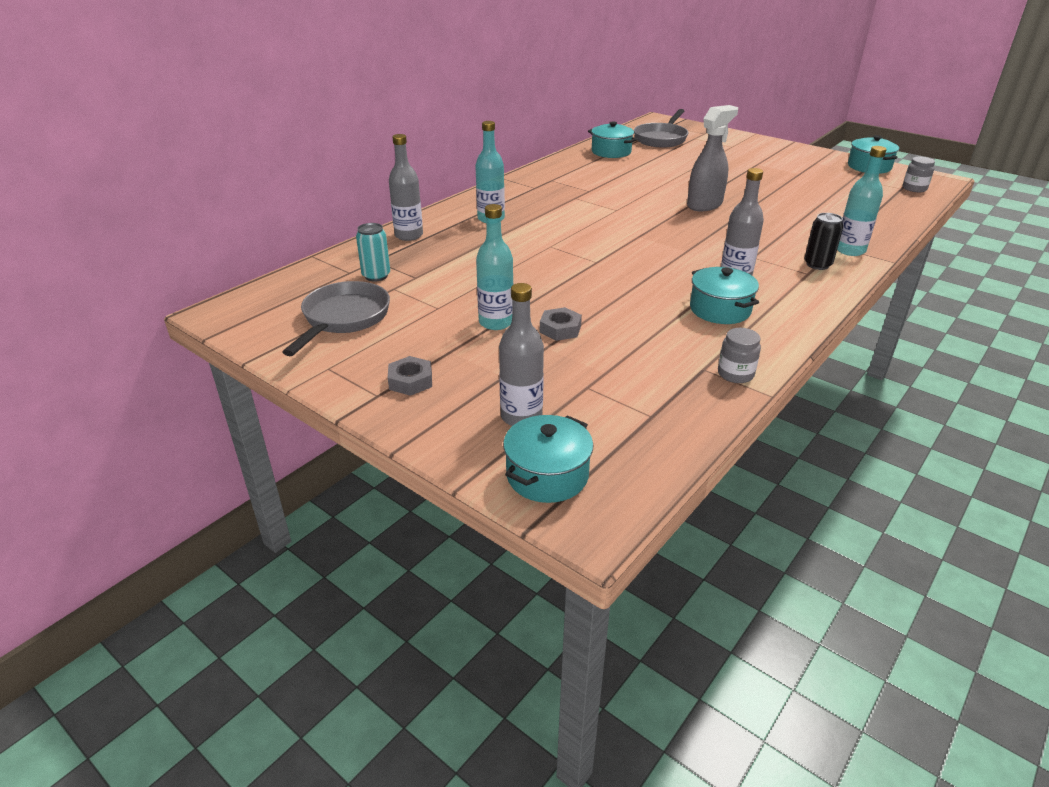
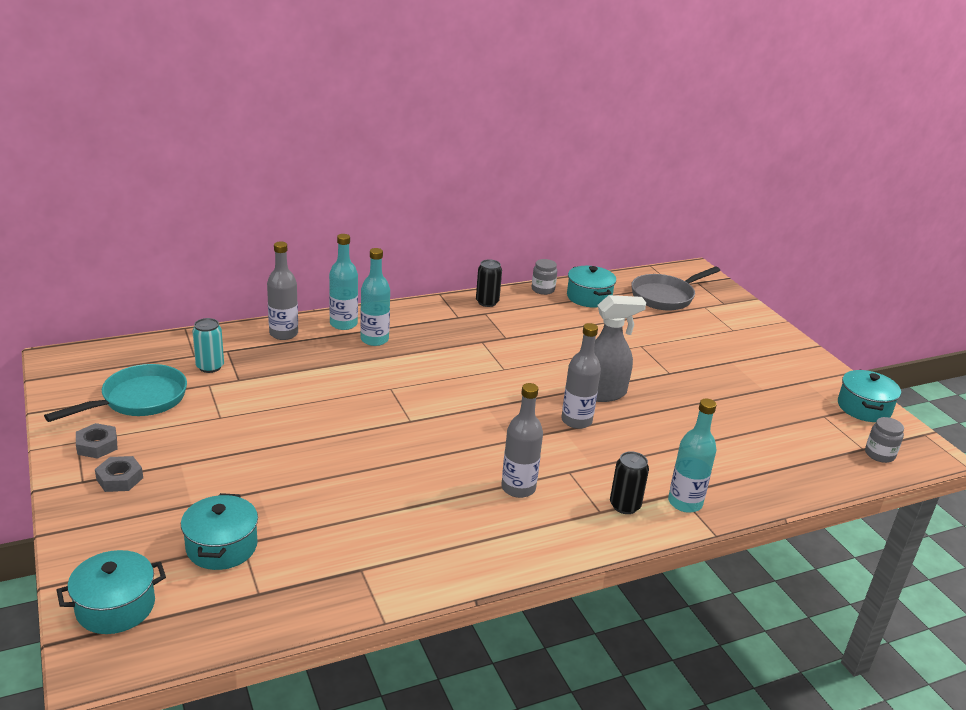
camera: 25 degrees right, 5 degrees down
grey pan [282,281,390,356] -> turquoise pan [44,364,187,422]
turquoise bottle [476,204,514,330] -> turquoise bottle moved to [329,234,358,330]
grey bottle [499,283,544,426] -> grey bottle moved to [561,323,601,429]
grey nut [540,307,582,341] -> grey nut moved to [76,423,118,459]
turquoise pot [690,267,759,324] -> turquoise pot moved to [181,493,258,570]
grey jar [718,328,761,383] -> grey jar moved to [532,259,557,295]
none -> black can [476,259,502,307]

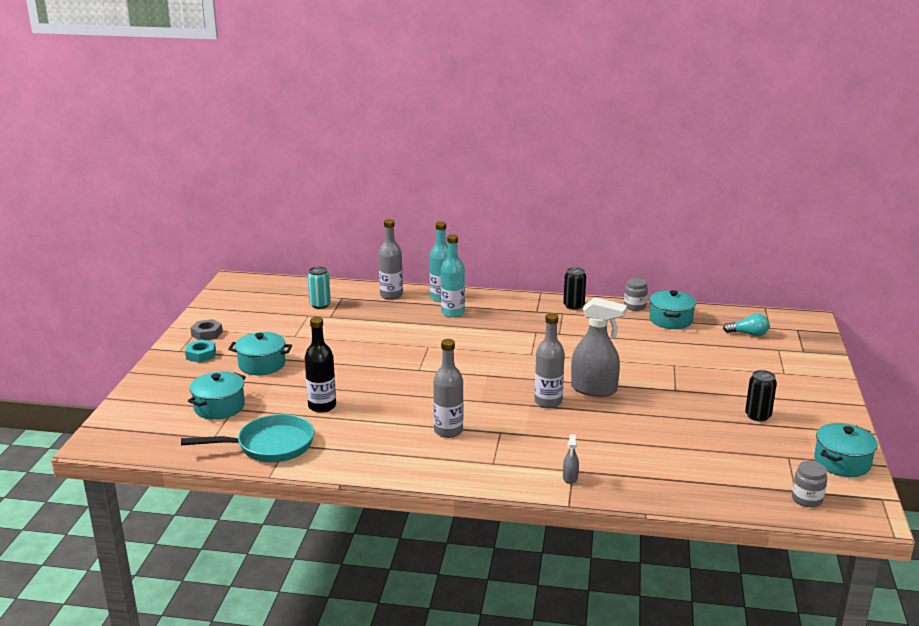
camera: 35 degrees right, 5 degrees down
turquoise pan [44,364,187,422] -> turquoise pan moved to [181,414,314,462]
turquoise pot [57,550,166,634] -> turquoise pot moved to [228,332,292,375]
grey nut [95,456,143,492] -> turquoise nut [185,339,216,363]
black can [610,451,649,514] -> black can moved to [745,370,777,422]
grey pan [631,267,720,310] -> turquoise light bulb [723,313,769,336]
turquoise bottle [668,398,717,513] -> grey spray bottle [563,434,579,484]
none -> black bottle [305,317,336,413]

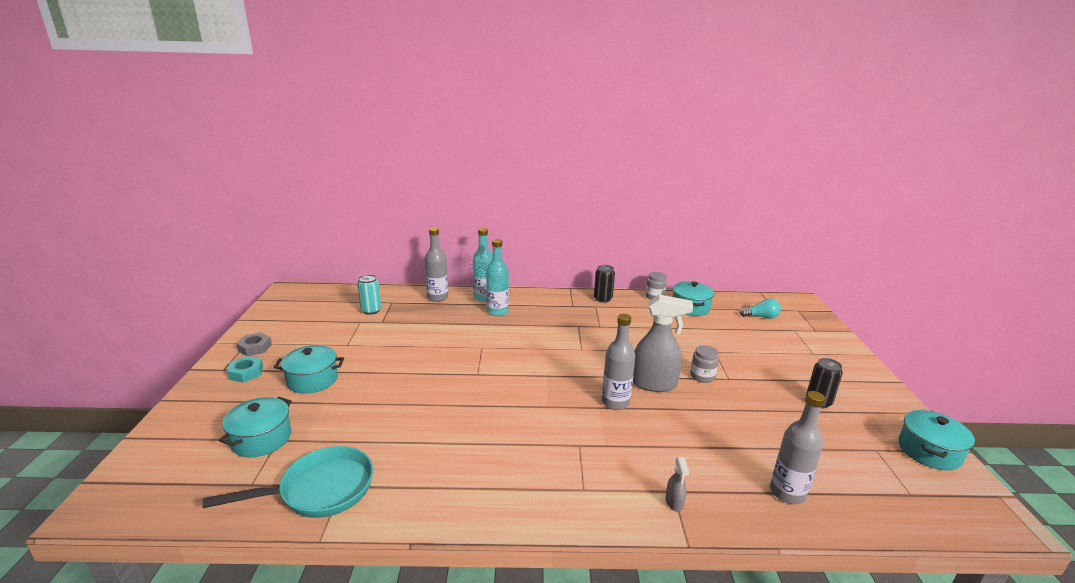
camera: 10 degrees left, 0 degrees up
black bottle [305,317,336,413] -> none
grey bottle [433,339,463,438] -> grey bottle moved to [770,391,825,504]
grey jar [792,461,827,507] -> grey jar moved to [690,345,719,383]

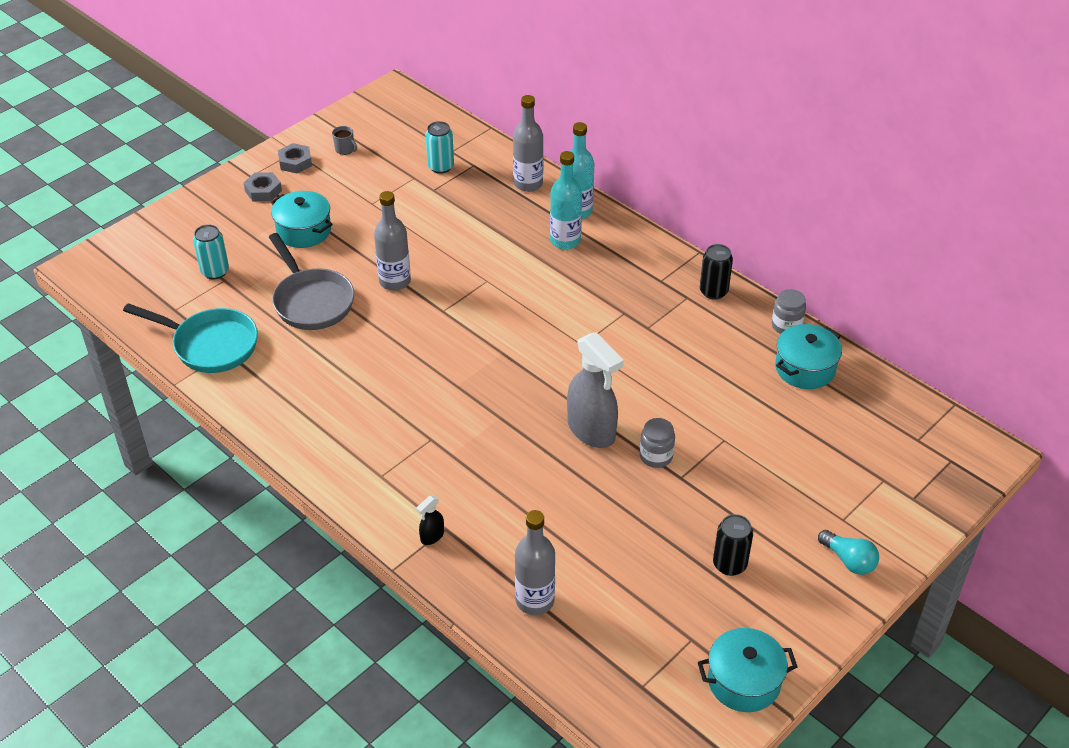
camera: 45 degrees right, 20 degrees up
turquoise pot [219,397,292,457] -> turquoise can [193,224,229,280]
turquoise nut [227,356,263,383] -> grey nut [244,172,282,201]
grey bottle [602,314,635,410] -> grey bottle moved to [374,191,411,291]
grey spray bottle [666,457,689,512] -> black spray bottle [416,496,444,545]
turquoise light bulb [740,298,781,319] -> turquoise light bulb moved to [818,530,879,575]
none -> grey pan [269,233,354,330]
none -> grey mug [332,126,357,155]

